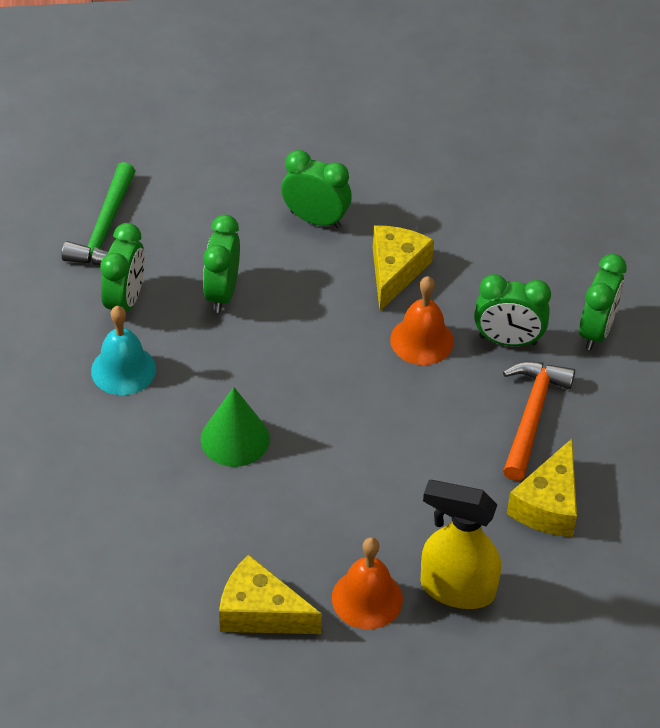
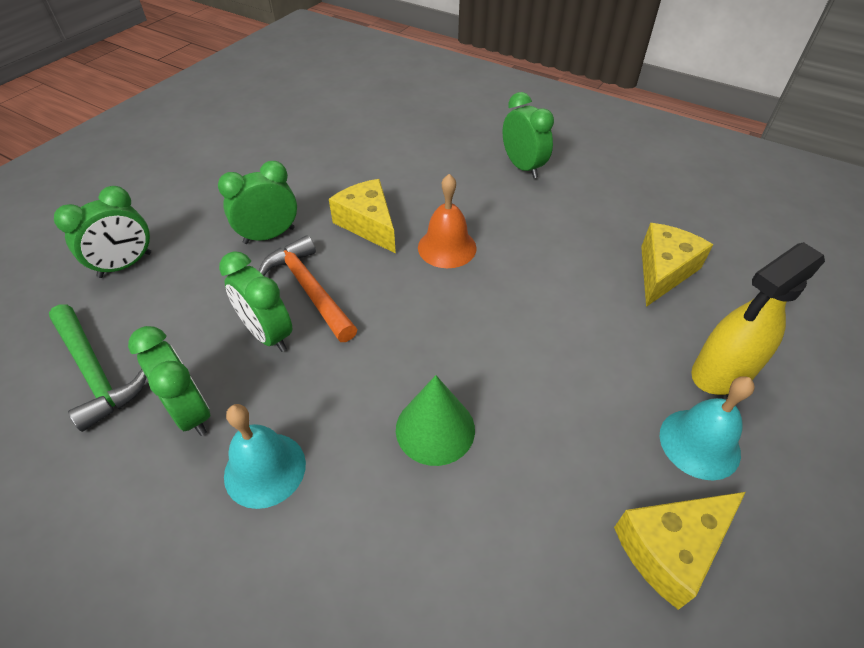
camera: 50 degrees left, 0 degrees up
orange bell [332,537,403,629] -> turquoise bell [660,376,755,480]
green clock [474,274,551,346] -> green clock moved to [54,186,151,278]
orange hammer [503,362,575,481] -> orange hammer moved to [259,235,357,342]
yellow cheese [507,439,577,537] -> yellow cheese turned 120 degrees counterclockwise [641,223,713,307]

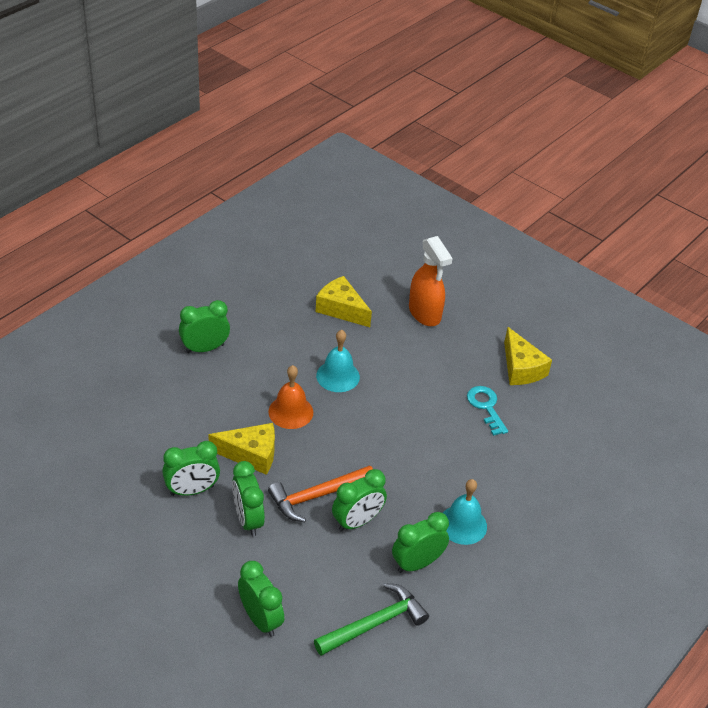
camera: 85 degrees left, 5 degrees down
yellow cheese [329,179,396,254] -> yellow cheese turned 150 degrees counterclockwise [208,423,275,475]
green cone [396,375,475,466] -> none
turquoise bell [660,376,755,480] -> turquoise bell moved to [316,330,360,392]
yellow spray bottle [691,242,825,395] -> orange spray bottle [409,236,453,326]
none -> green clock [162,441,220,496]
none -> turquoise key [467,386,508,436]

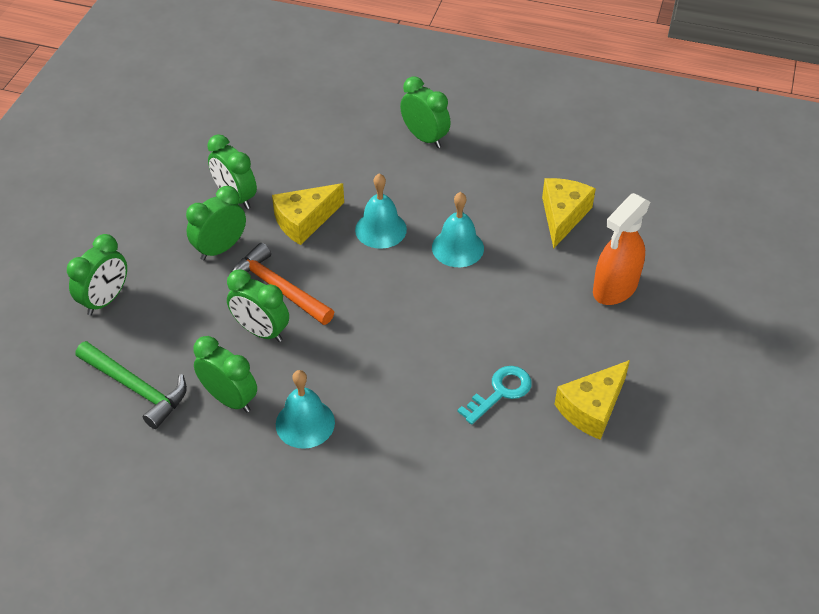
camera: 70 degrees right, 5 degrees up
yellow cheese [208,423,275,475] -> yellow cheese turned 75 degrees clockwise [272,183,344,245]
orange bell [268,365,313,429] -> turquoise bell [355,173,407,249]

